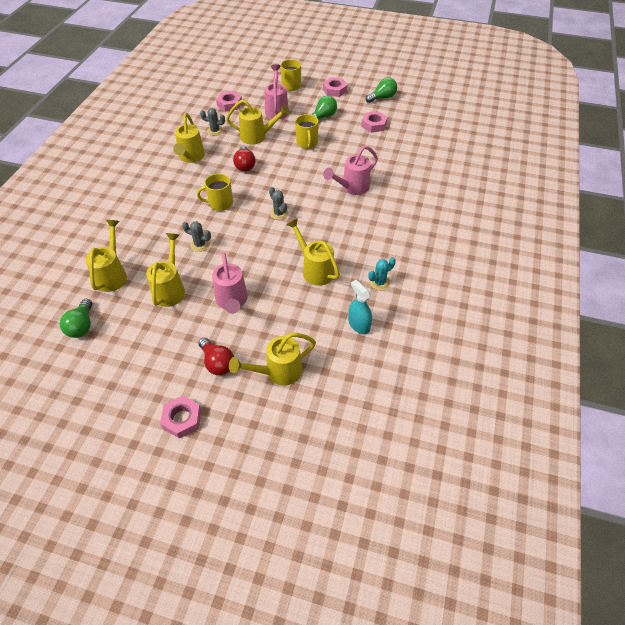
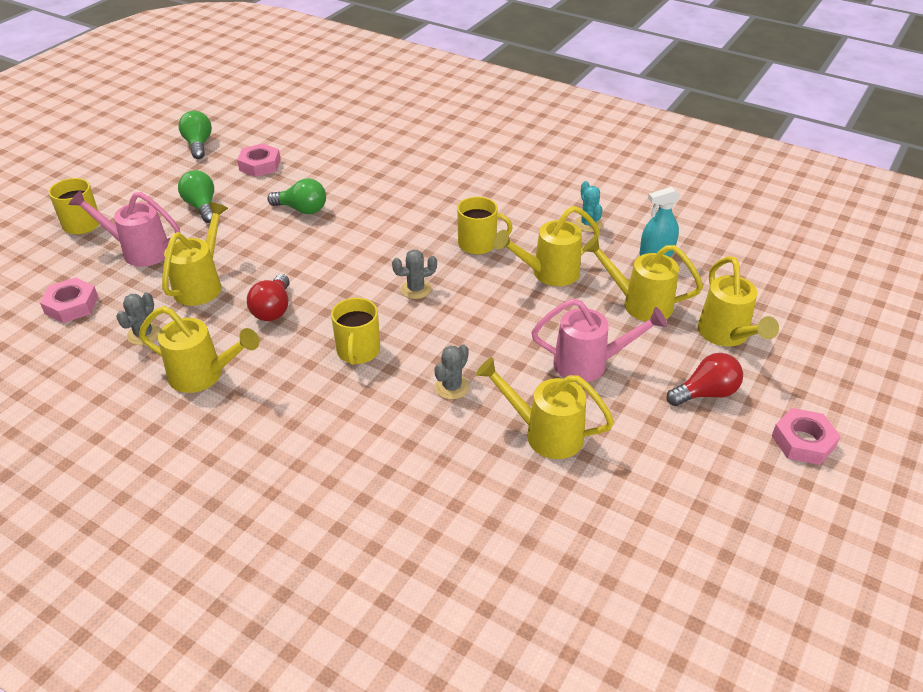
camera: 75 degrees left, 10 degrees down
green light bulb [60,299,92,338] -> green light bulb moved to [267,179,326,214]
yellow watering can [86,220,127,292] -> yellow watering can moved to [583,236,703,321]
red light bulb [233,146,255,172] -> red light bulb turned 90 degrees clockwise [247,274,290,321]
yellow mug [296,114,319,149] -> yellow mug moved to [457,197,513,255]
pink nut [323,77,347,97] -> none
pink watering can [323,145,378,195] -> none

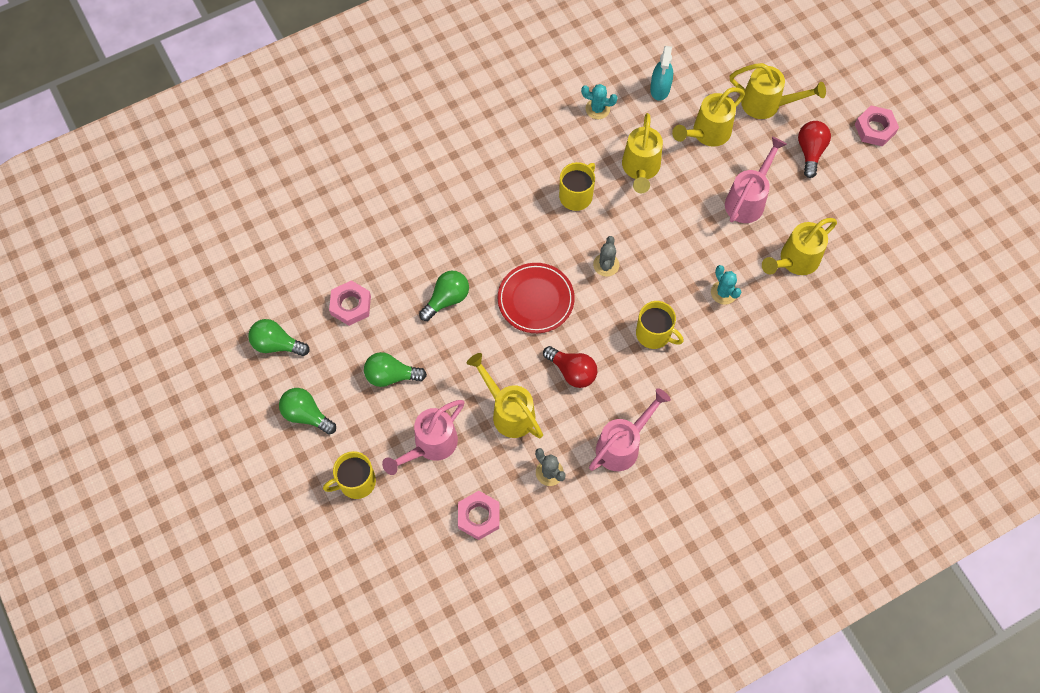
camera: 60 degrees left, 25 degrees up
yellow watering can [139,306,259,393] -> pink watering can [589,388,671,471]
grey cactus [434,344,470,400] -> turquoise cactus [711,265,741,305]
none -> green light bulb [279,388,336,435]
none -> red plate [498,263,575,333]

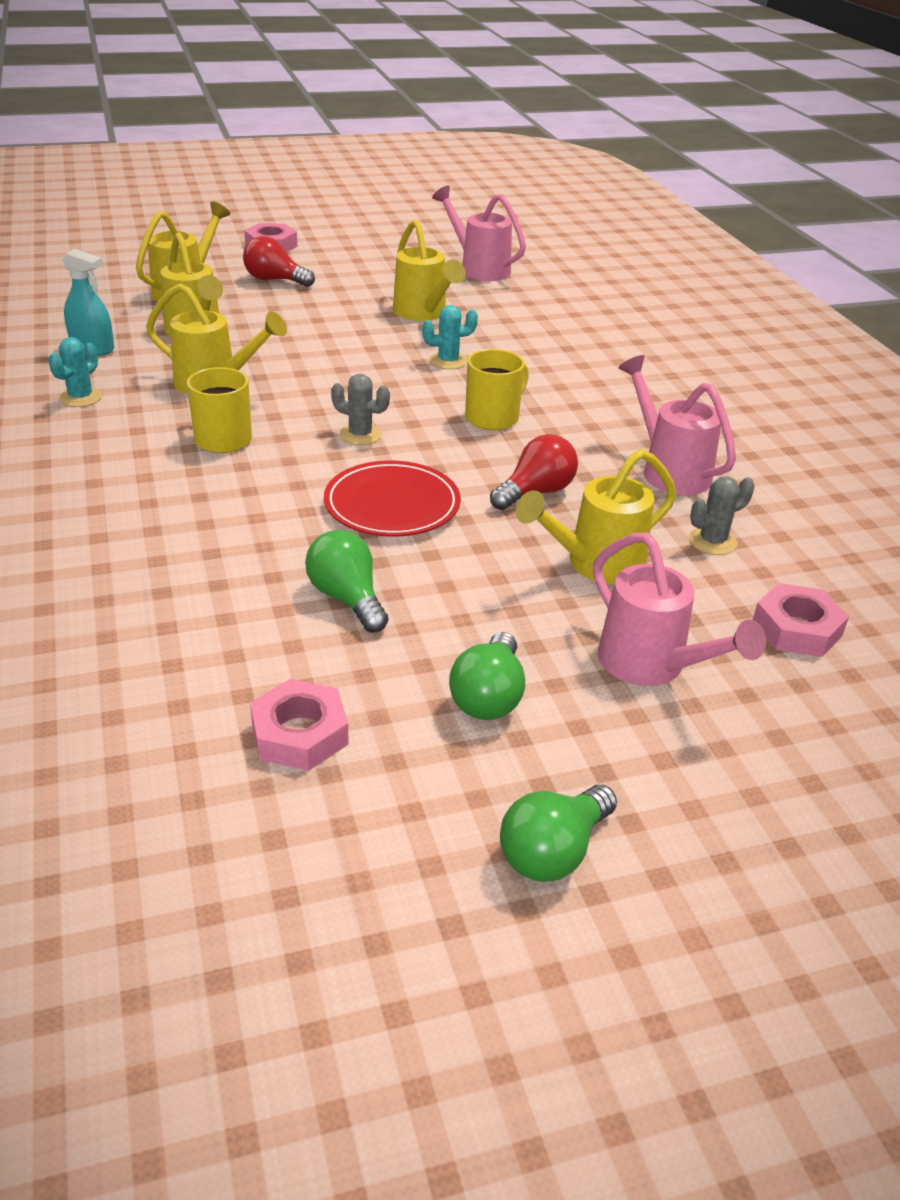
camera: 80 degrees left, 30 degrees down
green light bulb [248,319,310,356] -> none
yellow mug [323,451,376,499] -> none
pink watering can [725,137,787,223] -> pink watering can moved to [432,185,526,281]

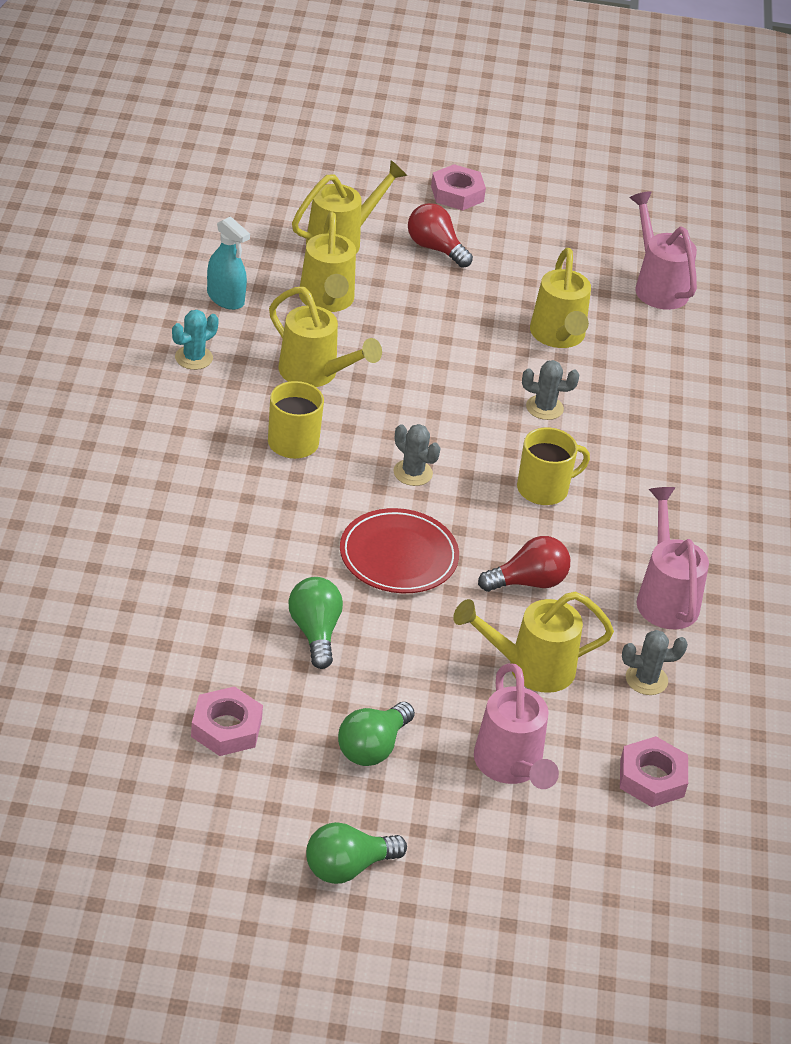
camera: 20 degrees right, 5 degrees up
turquoise cactus [422,305,478,369] -> grey cactus [522,360,579,420]

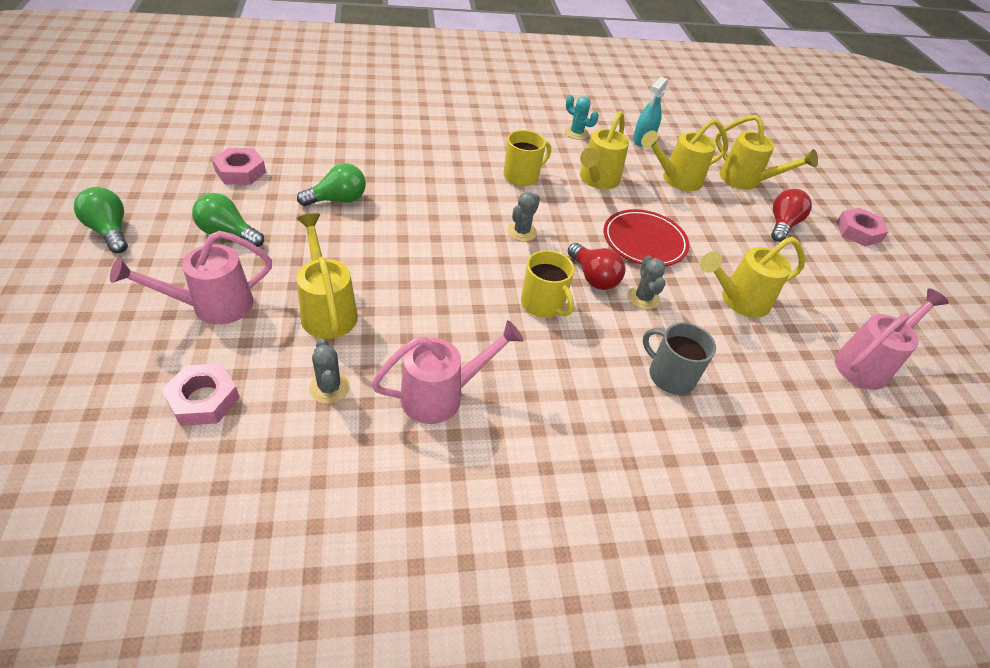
camera: 75 degrees right, 5 degrees up
red plate [340,508,459,593] -> red plate moved to [604,209,690,266]
red light bulb [478,536,570,592] -> red light bulb moved to [568,243,625,290]
none -> grey mug [643,323,716,395]

